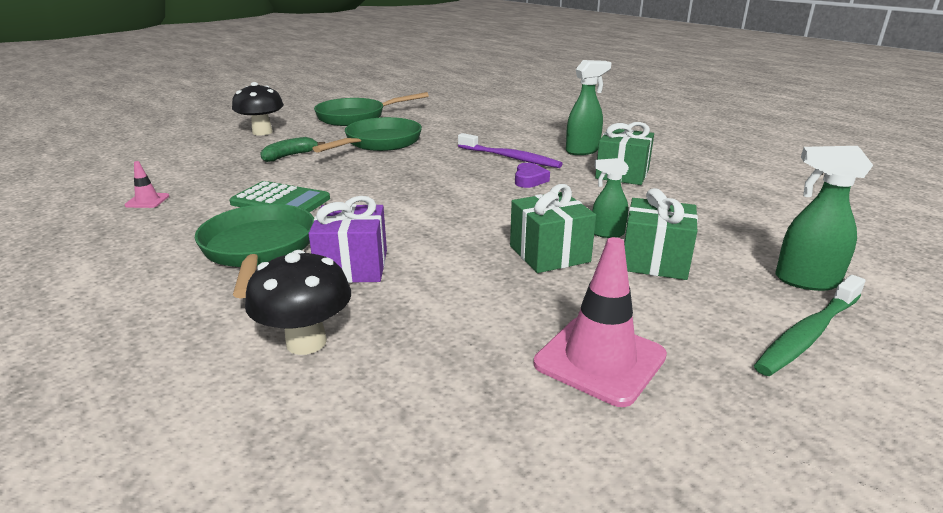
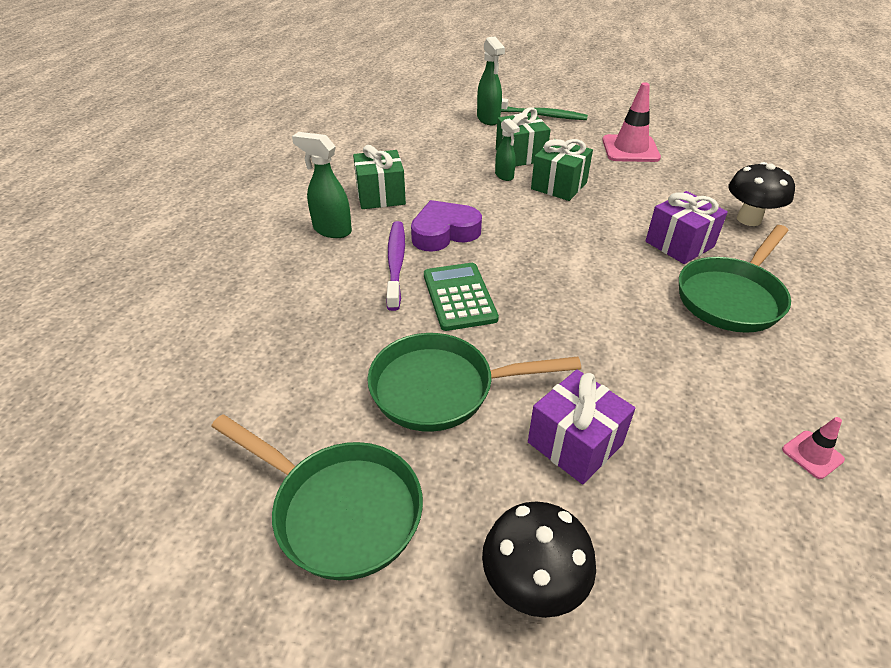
camera: 125 degrees left, 15 degrees up
green calculator [229,181,330,212] -> green calculator moved to [424,263,499,331]
green banana [260,137,325,162] -> purple gift [528,370,635,484]
purple heart [515,163,550,188] -> purple heart [411,200,482,252], size x1.74

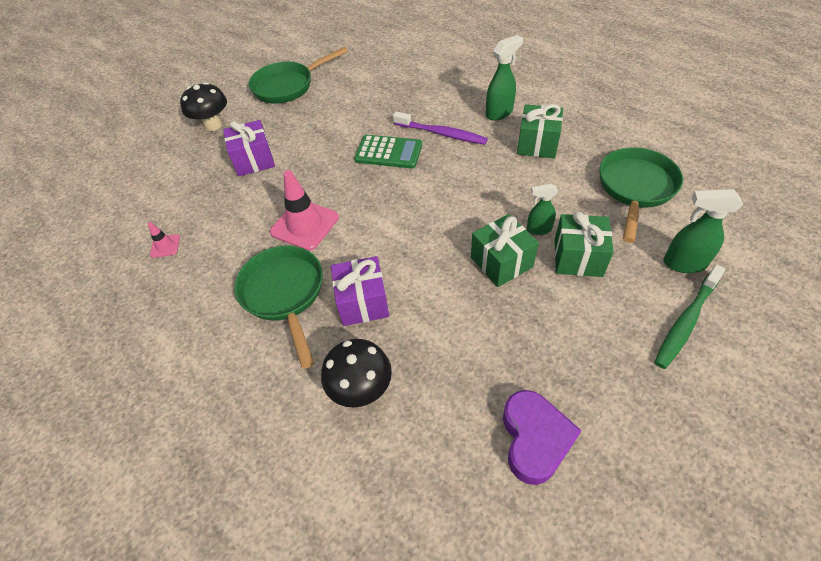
camera: 120 degrees right, 10 degrees up
green pan [367,333,581,432] -> green pan moved to [599,147,683,243]
purple heart [411,200,482,252] -> purple heart moved to [503,390,582,485]
pink traffic cone [602,82,661,162] -> pink traffic cone moved to [270,170,339,251]

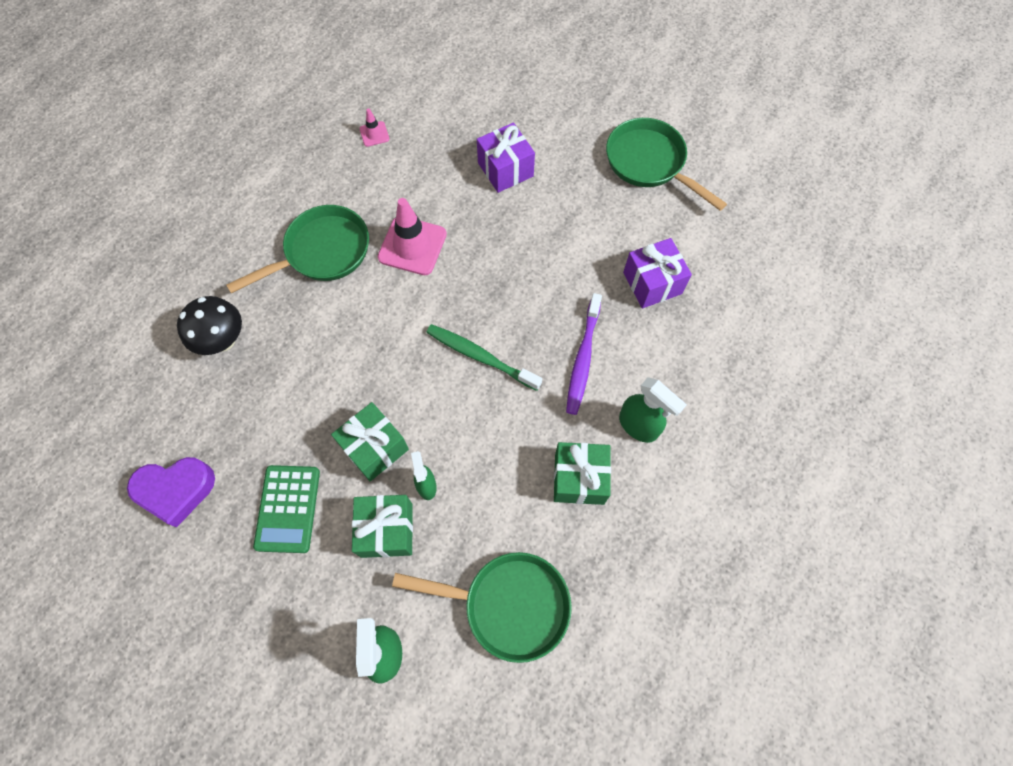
camera: 75 degrees right, 15 degrees up
black mushroom [180,82,227,131] -> none
purple gift [331,256,389,326] -> purple gift moved to [623,238,692,308]
green calculator [354,135,422,168] -> green calculator moved to [253,465,320,553]
green toothbrush [654,265,725,369] -> green toothbrush moved to [426,324,542,391]

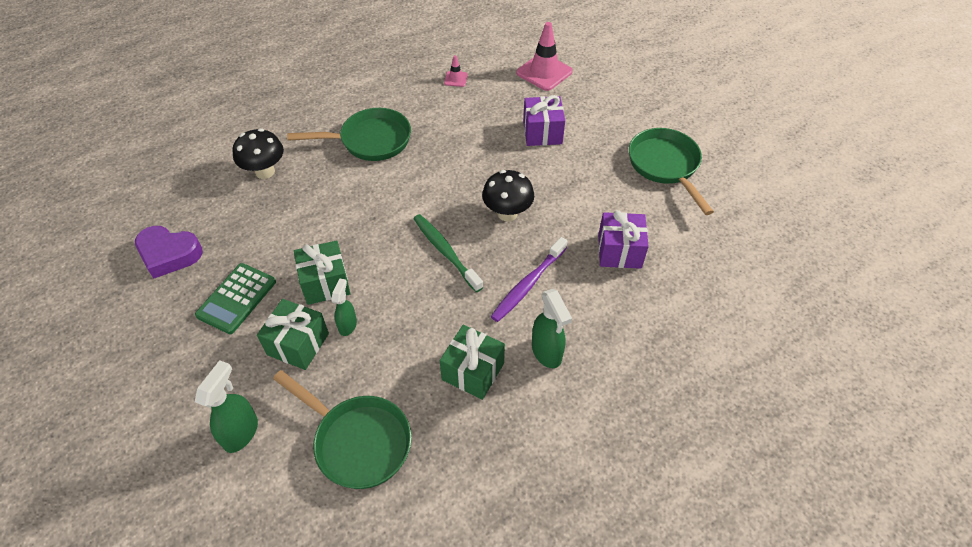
camera: 25 degrees right, 15 degrees down
pink traffic cone [378,198,447,275] -> pink traffic cone moved to [516,22,573,91]
none -> black mushroom [482,170,534,221]

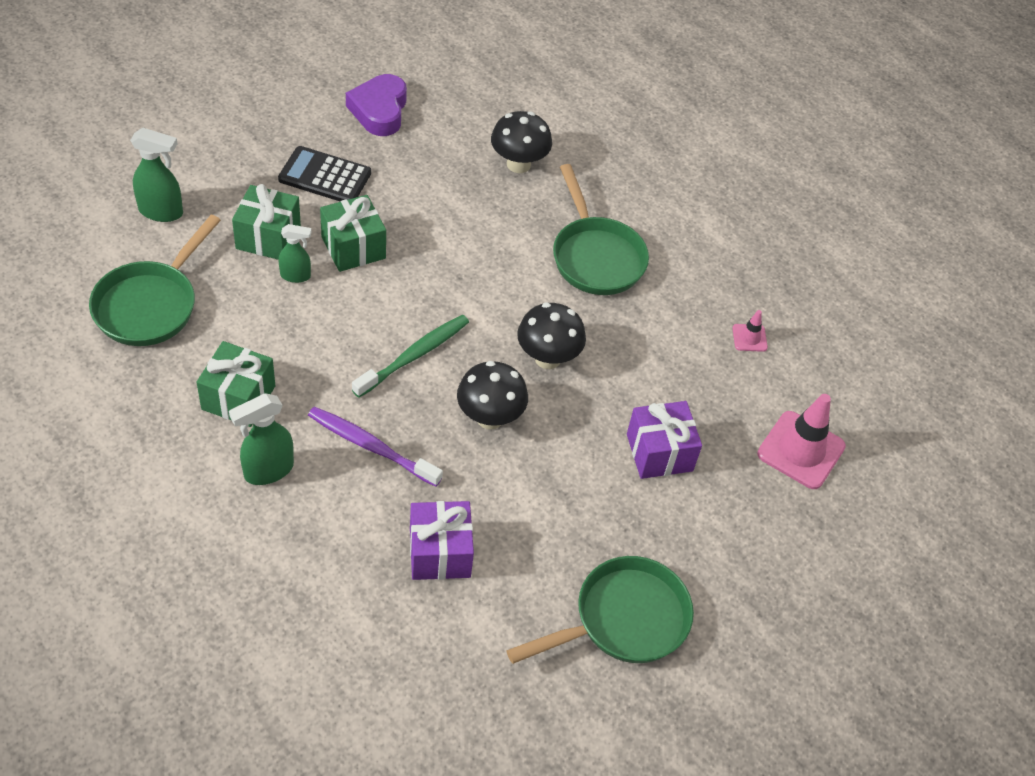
camera: 75 degrees right, 0 degrees up
green calculator [195,263,276,334] -> black calculator [278,146,371,202]
none -> black mushroom [517,303,586,369]

